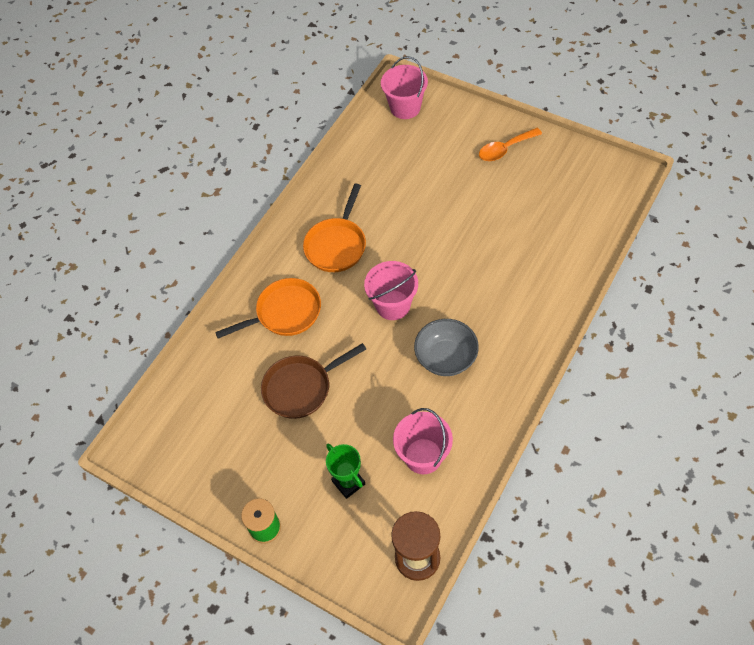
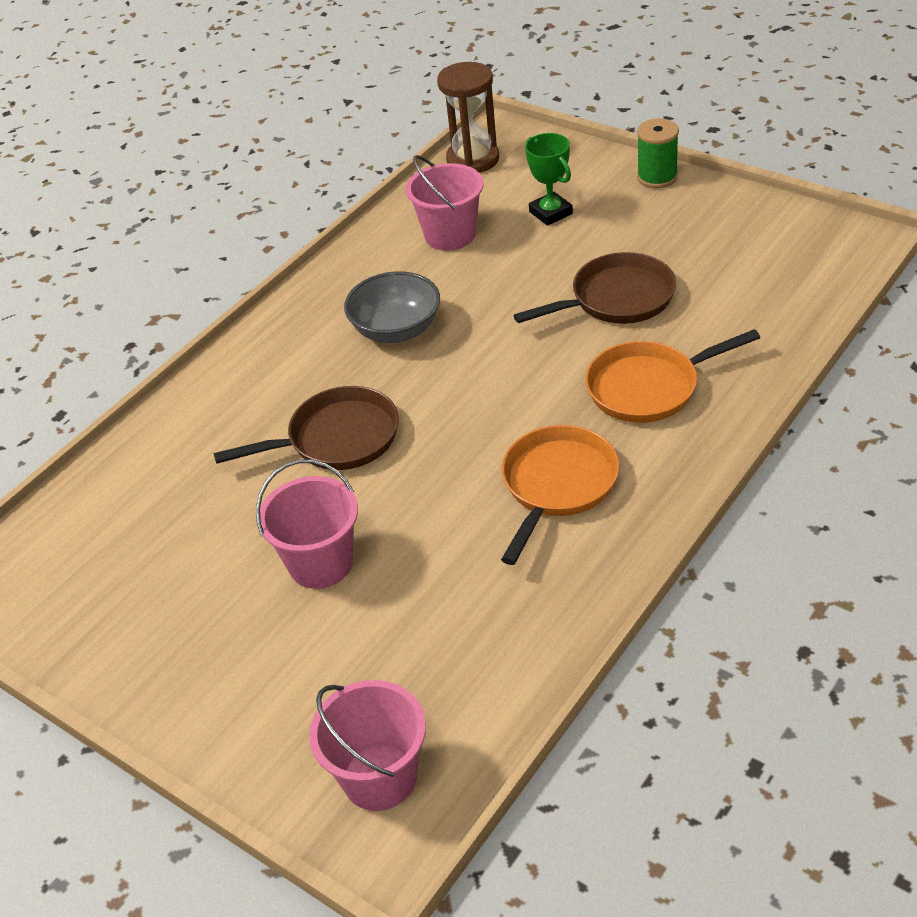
camera: 175 degrees left, 15 degrees down
pink bucket [364,261,418,320] -> pink bucket moved to [256,459,358,589]
orange spoon [479,128,542,161] -> none
none -> brown pan [214,386,399,470]

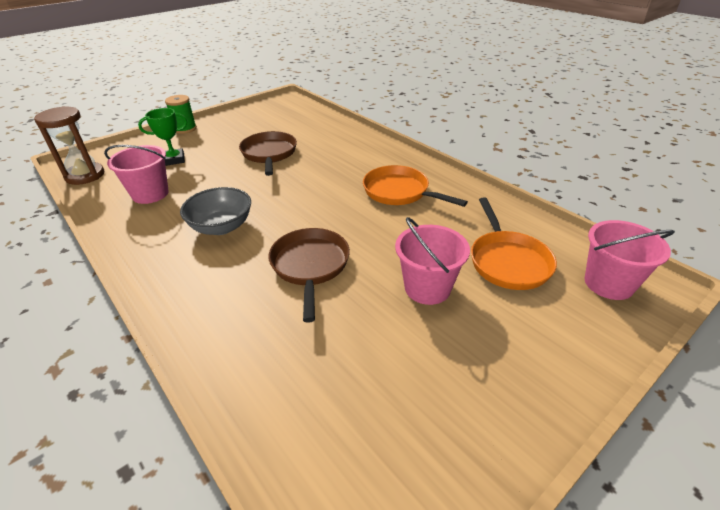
camera: 80 degrees left, 5 degrees down
orange pan [585,329,760,423] -> orange pan moved to [471,197,557,290]

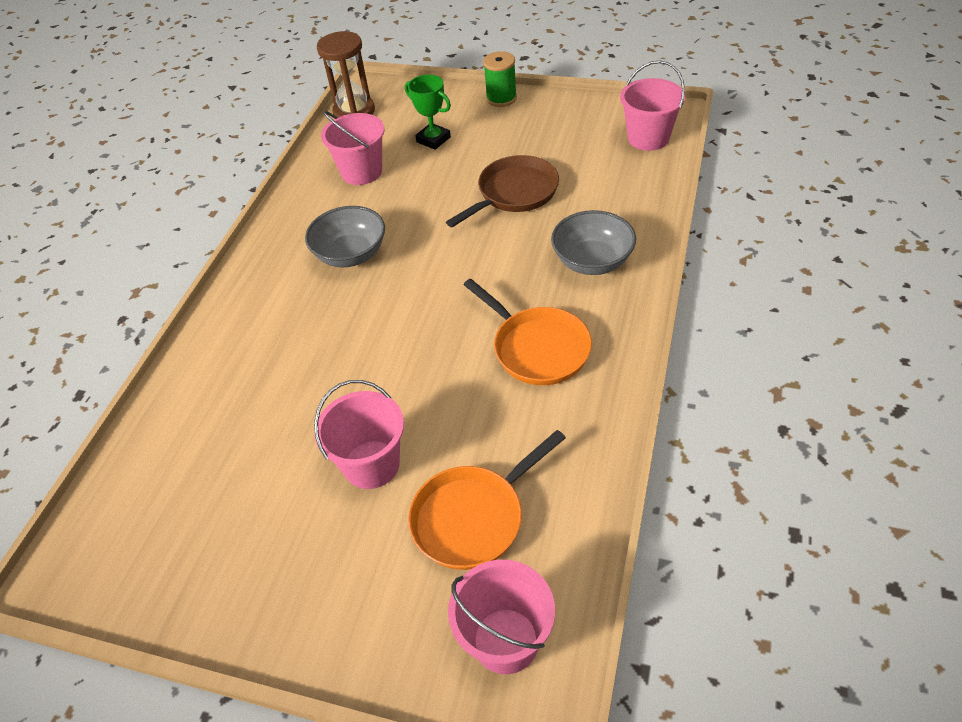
camera: 60 degrees right, 10 degrees up
brown pan [268,228,350,323] -> none
orange pan [363,165,468,207] -> orange pan turned 135 degrees clockwise [463,279,592,385]
none -> grey bowl [551,210,636,275]
none -> pink bucket [620,60,685,151]

